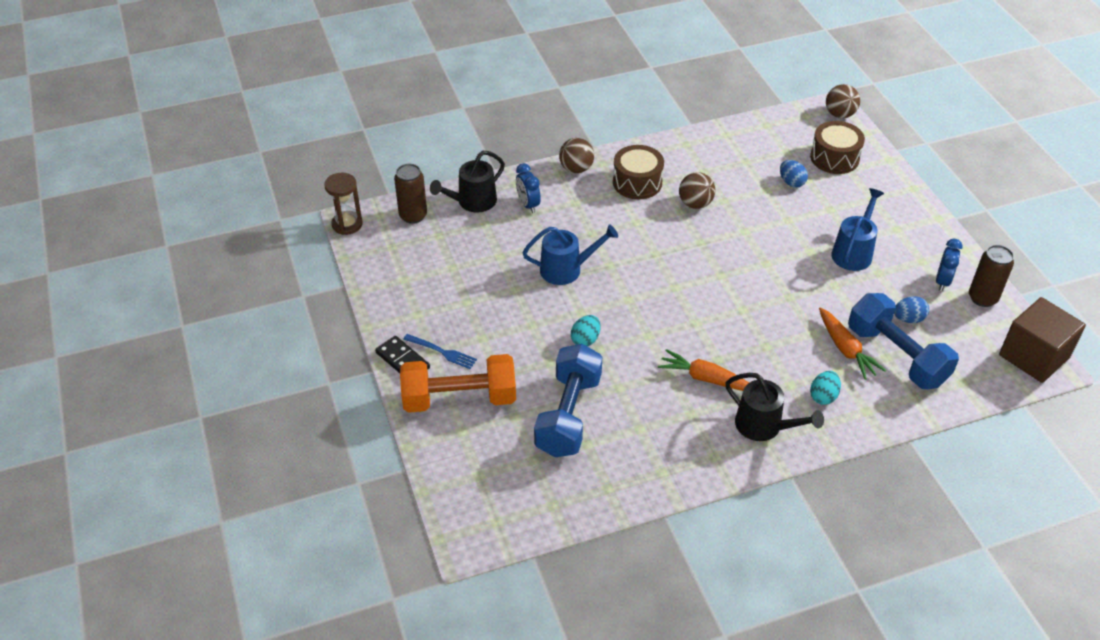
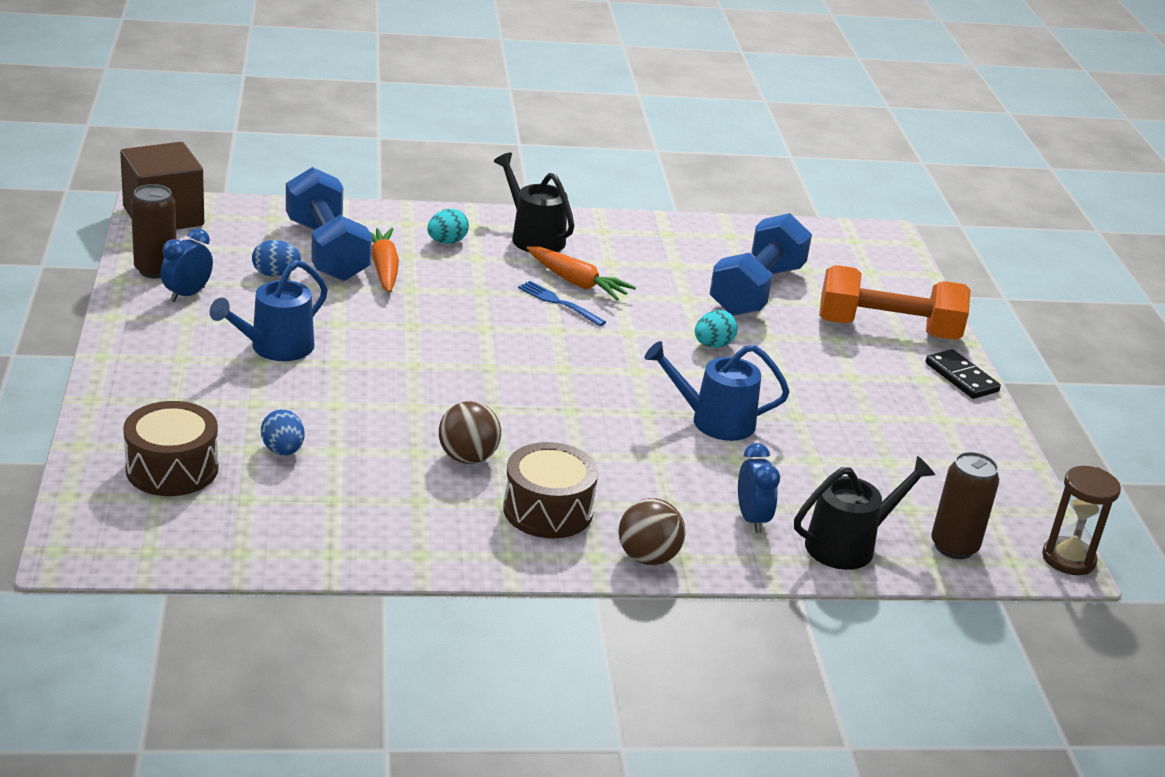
camera: 170 degrees left, 15 degrees down
blue fork [403,334,477,369] -> blue fork moved to [518,281,606,326]
brown ball [826,84,860,118] -> none

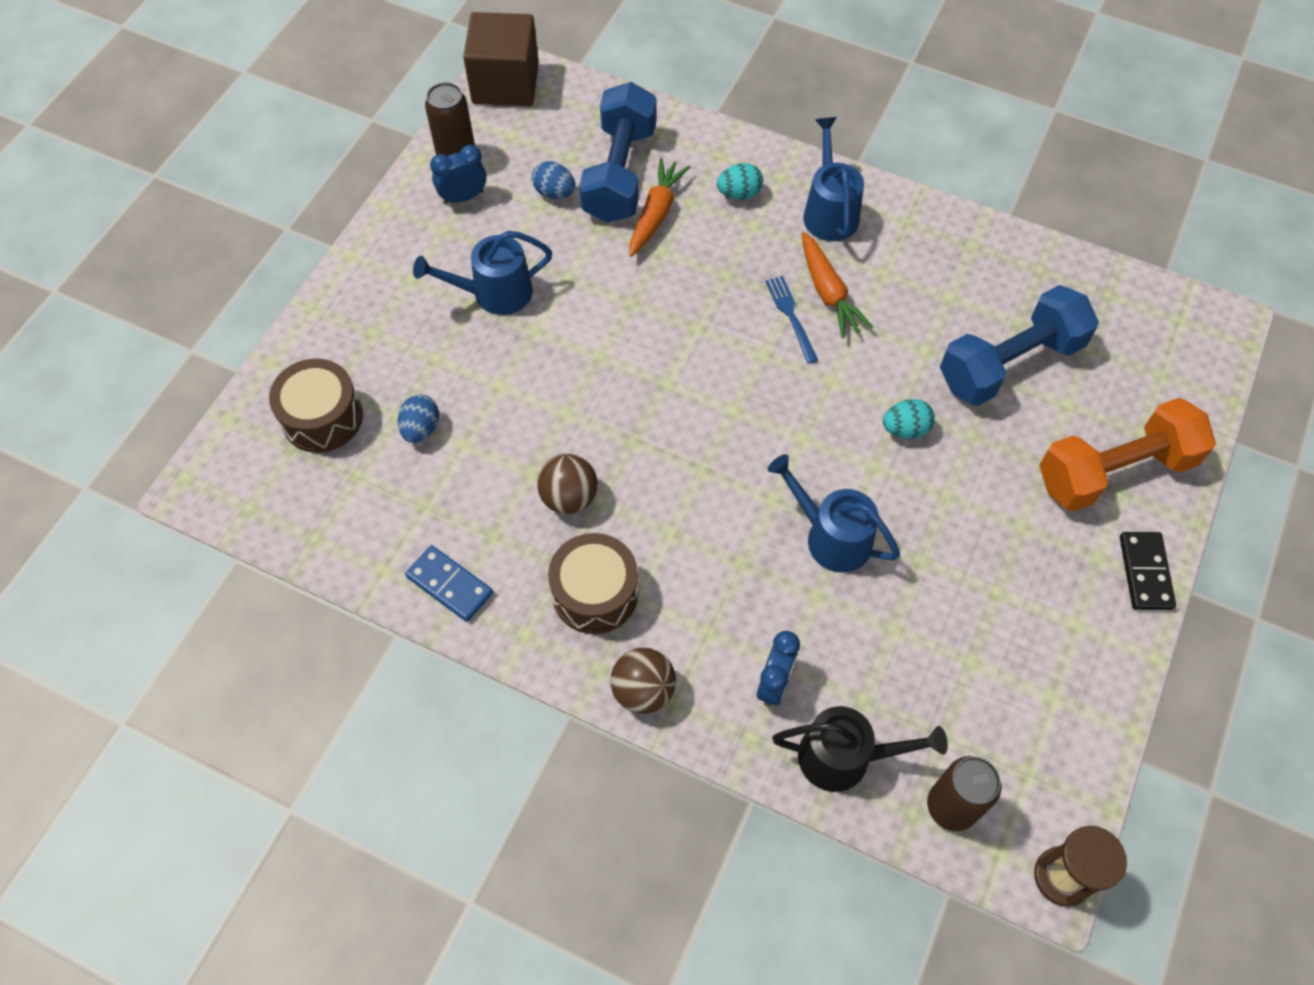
camera: 35 degrees right, 30 degrees up
black watering can [494,153,574,252] -> blue watering can [803,117,864,241]
orange dumbbell [819,265,971,340] -> orange dumbbell turned 60 degrees counterclockwise [1039,398,1216,512]
none -> blue domino [405,545,493,622]

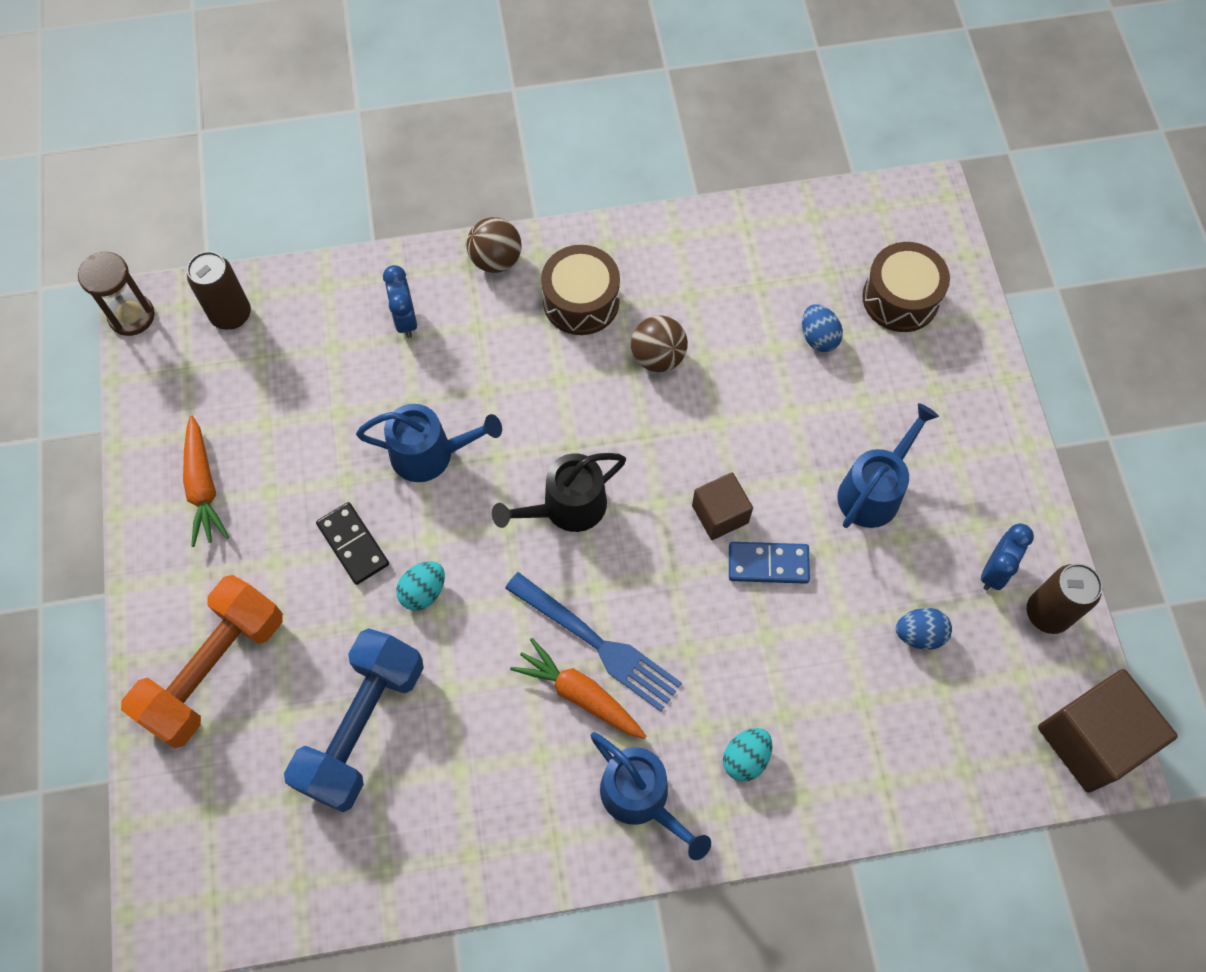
camera: 145 degrees right, 5 degrees up
blue domino [405,545,493,622] -> blue domino moved to [729,542,810,584]
blue dumbbell [579,82,657,223] -> none
orange carrot [629,158,690,257] -> orange carrot moved to [183,415,229,547]
blue fork [765,276,818,364] -> blue fork [505,572,682,711], size x1.68
black watering can [773,706,948,792] -> black watering can moved to [492,453,626,532]
black domino [1120,532,1176,610] -> black domino moved to [316,502,389,585]
none -> brown cube [692,472,753,540]

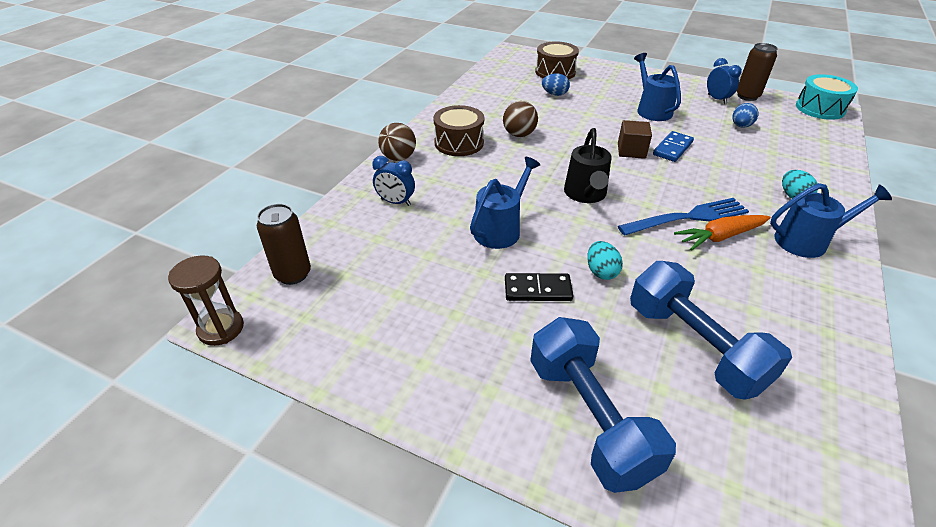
camera: 55 degrees left, 25 degrees down
orange dumbbell [121,575,283,748] -> blue dumbbell [530,317,676,493]
orange carrot [183,415,229,547] -> none
brown cube [1038,669,1178,793] -> turquoise drum [796,74,858,120]

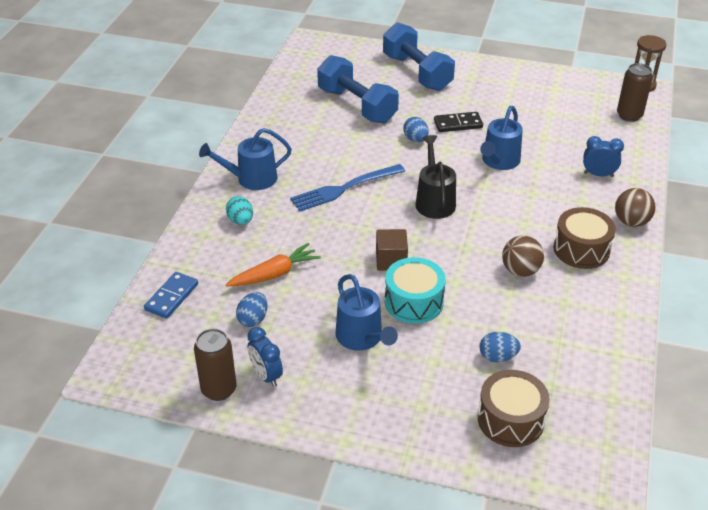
camera: 170 degrees right, 0 degrees up
turquoise egg [587,241,623,280] -> blue egg [403,117,429,142]
blue domino [653,131,694,162] -> blue domino moved to [144,272,198,319]
orange carrot [674,215,771,250] -> orange carrot moved to [226,243,321,286]
turquoise drum [796,74,858,120] -> turquoise drum moved to [385,257,446,324]

